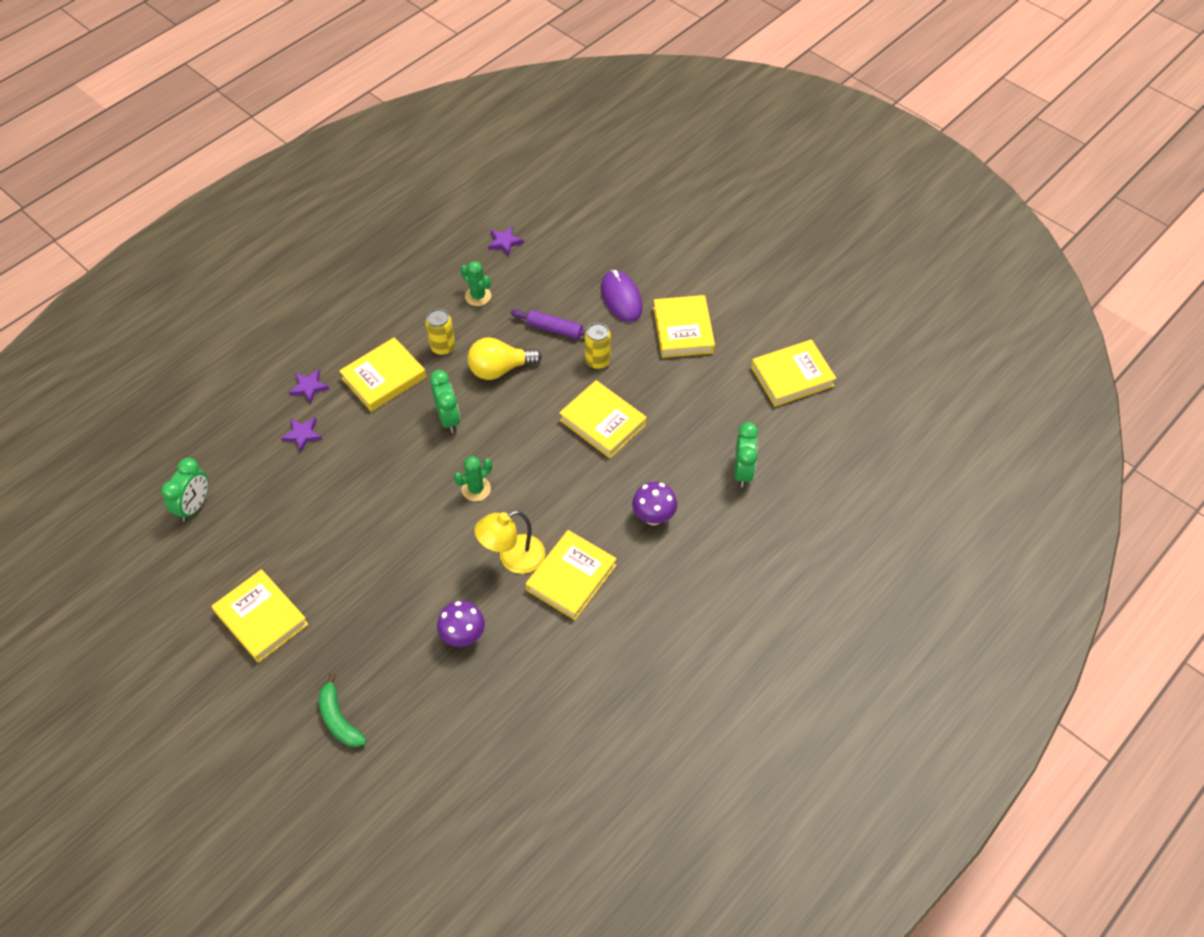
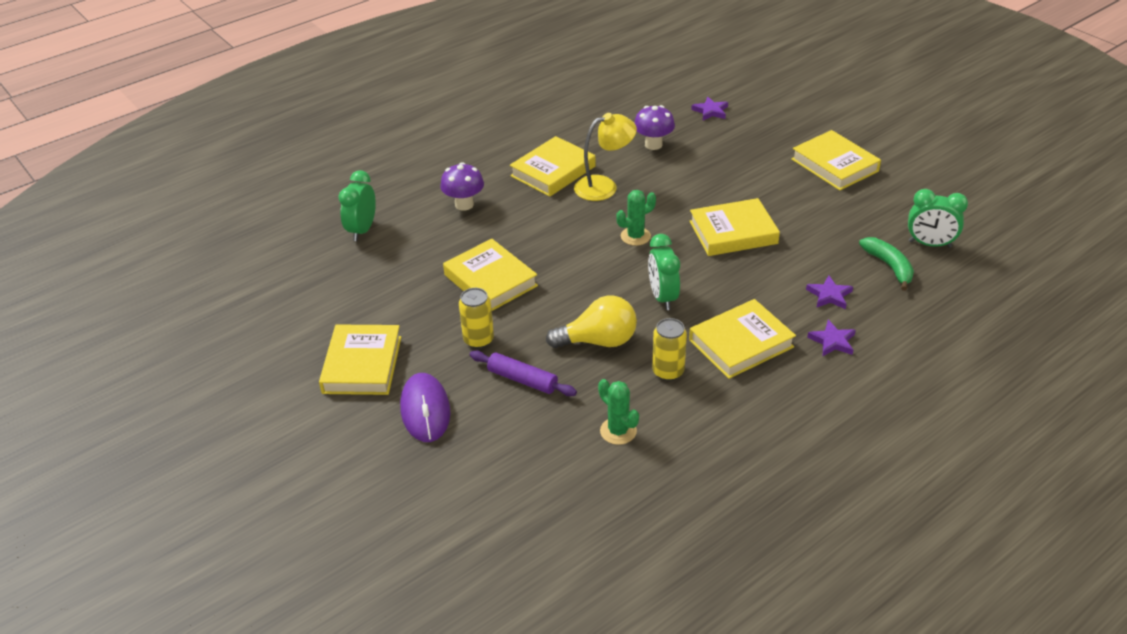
camera: 170 degrees left, 15 degrees down
green clock [161,458,208,522] -> green clock turned 105 degrees counterclockwise [908,189,968,248]
green banana [319,673,366,747] -> green banana moved to [859,237,914,291]
purple star [488,226,524,256] -> purple star moved to [691,97,728,120]
yellow book [751,339,836,407] -> yellow book moved to [689,198,780,256]

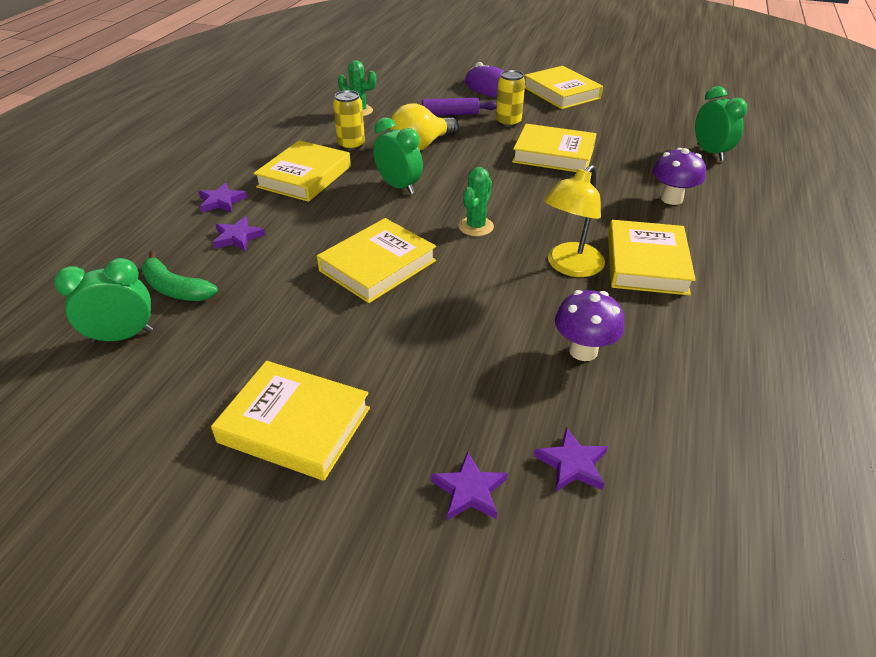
camera: 145 degrees right, 0 degrees up
none -> purple star [431,452,508,520]

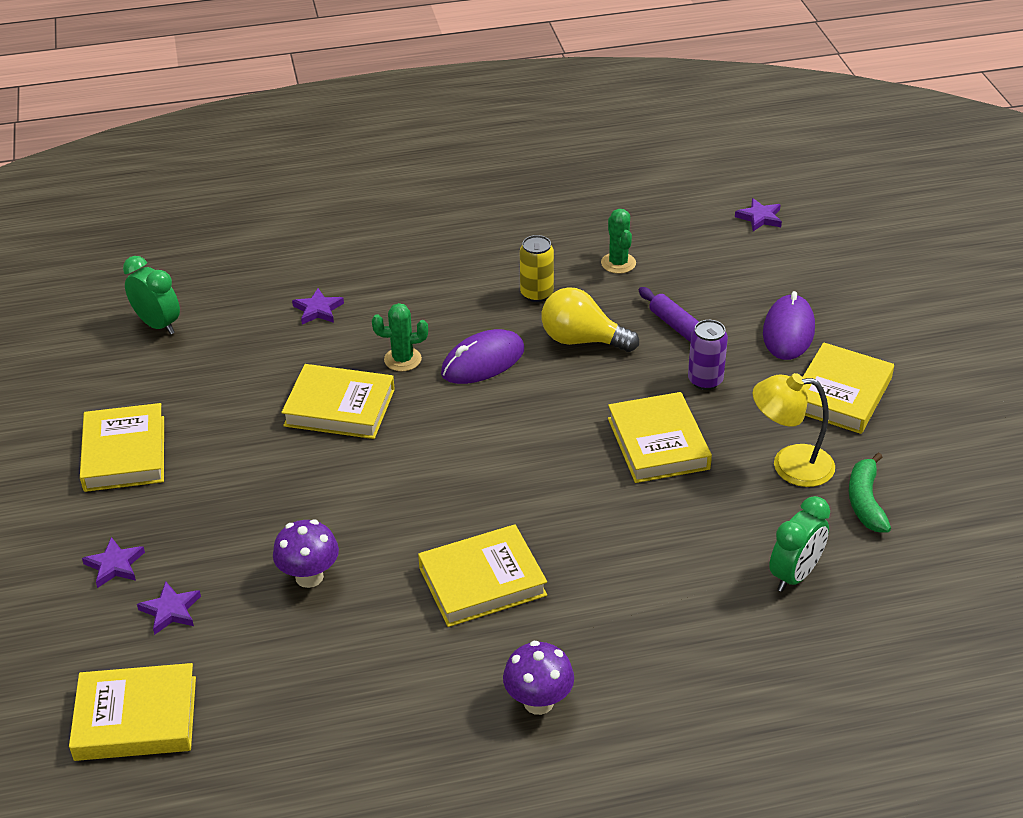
camera: 60 degrees right, 0 degrees up
green banana [141,251,218,301] -> green banana moved to [849,453,891,532]
purple star [199,183,247,213] -> purple star moved to [735,198,782,231]
yellow book [253,140,351,202] -> yellow book moved to [69,663,196,761]
green clock [373,117,423,194] -> purple mouse [441,329,524,384]
green cactus [458,167,494,236] -> green cactus moved to [372,303,428,371]
yellow can [496,70,525,127] -> purple can [688,320,728,390]
yellow lamp [544,165,605,277] -> yellow lamp moved to [753,373,835,487]
purple mushroom [653,148,706,205] -> purple mushroom moved to [503,641,574,715]

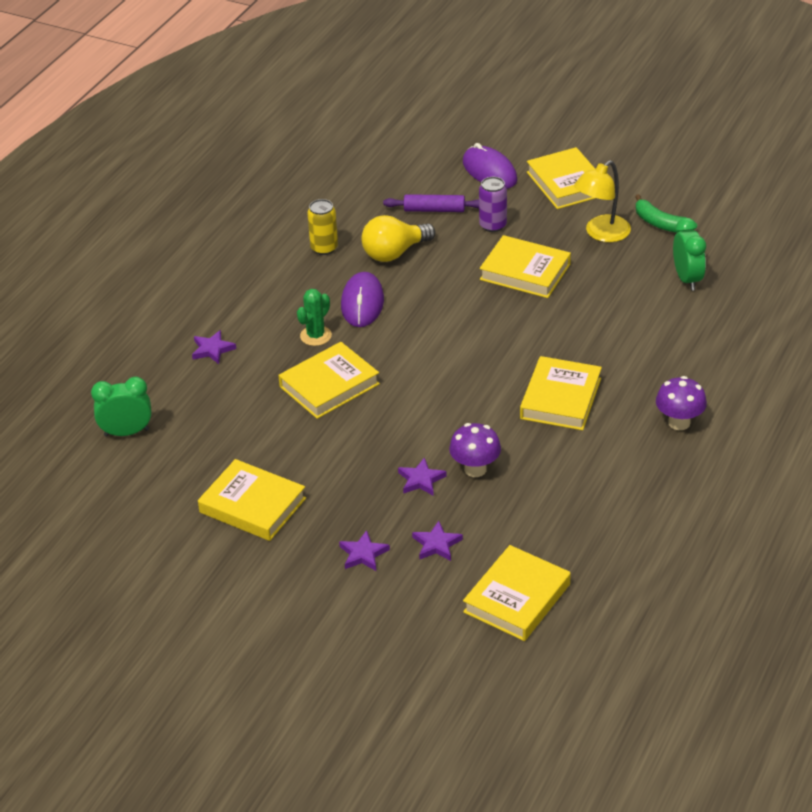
camera: 50 degrees left, 0 degrees up
green cactus [601,209,636,274] -> none
purple star [735,198,782,231] -> purple star moved to [398,457,447,496]

